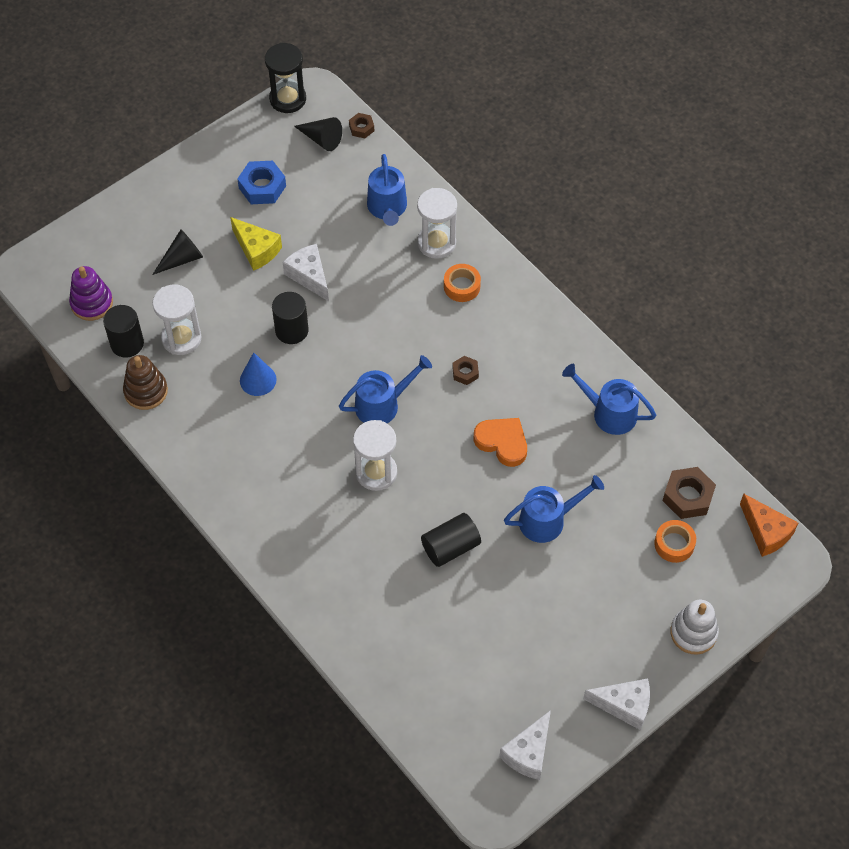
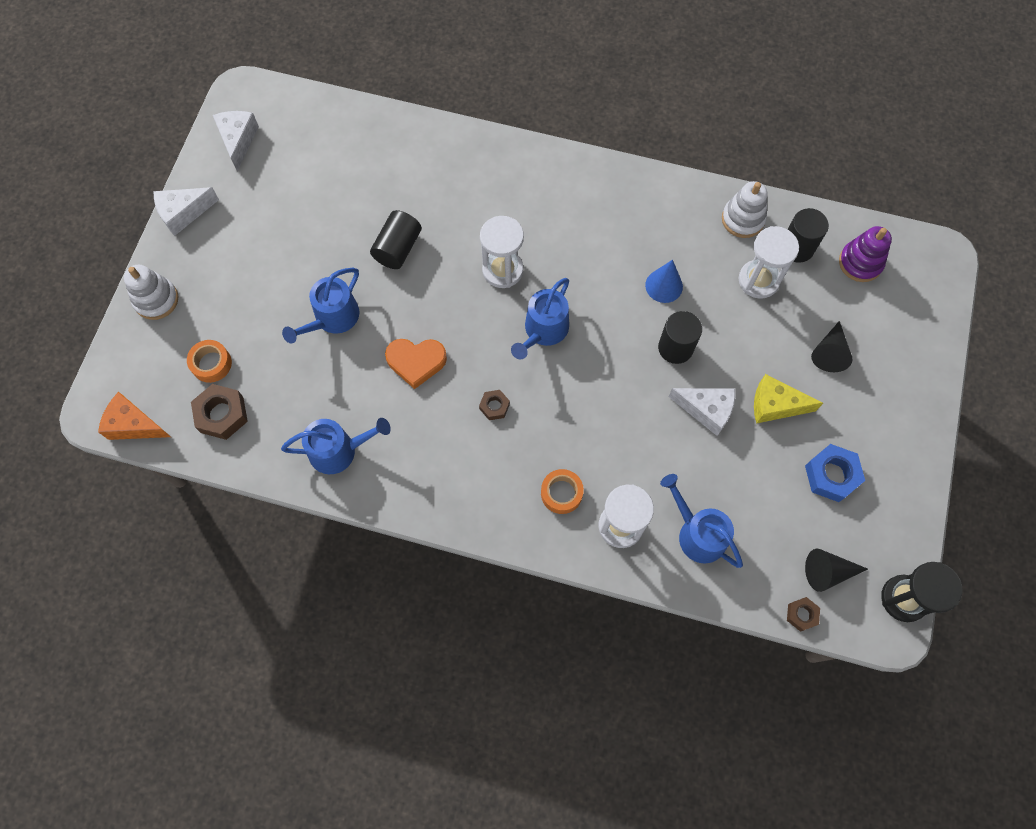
camera: 145 degrees right, 10 degrees up
brown stacking toy [123,355,168,410] -> white stacking toy [722,181,767,238]

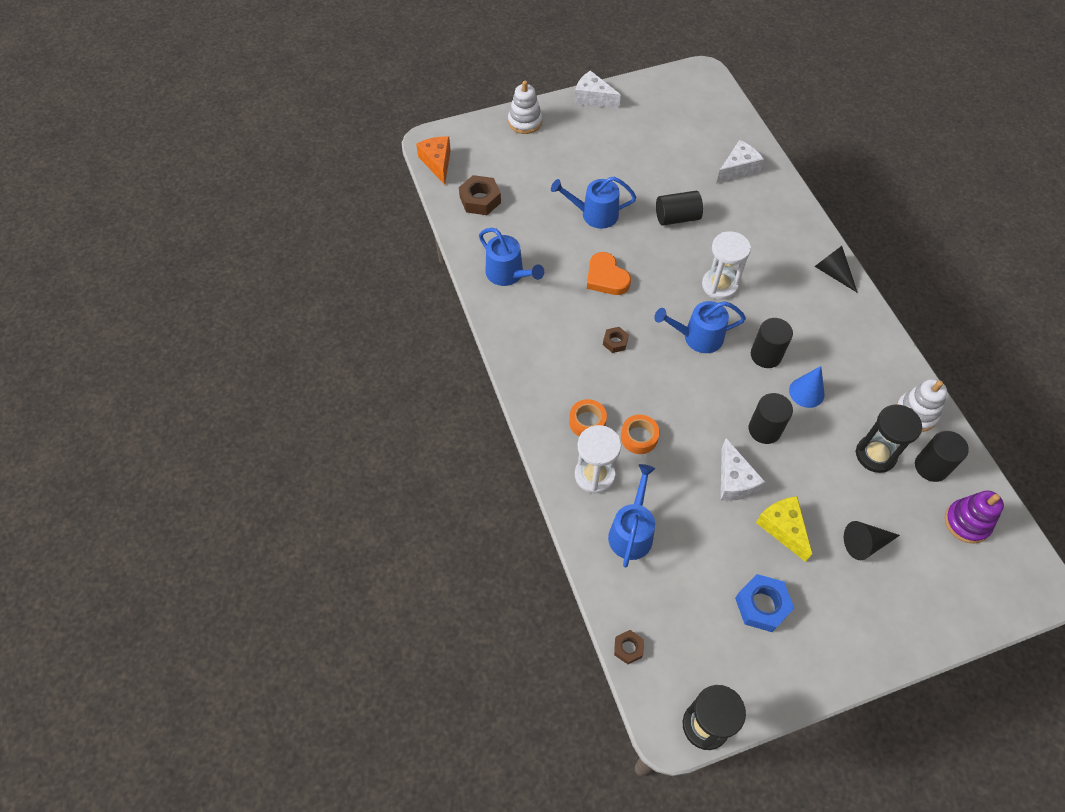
camera: 55 degrees right, 10 degrees down
orange tape [187,340,232,383] -> orange tape moved to [621,415,660,454]
white cheese [213,111,259,172] -> white cheese moved to [716,140,764,184]
white hourglass [739,226,799,299] -> black hourglass [856,404,922,473]
black cone [805,549,868,592] -> black cone moved to [814,246,858,293]
none -> black cylinder [751,318,793,368]

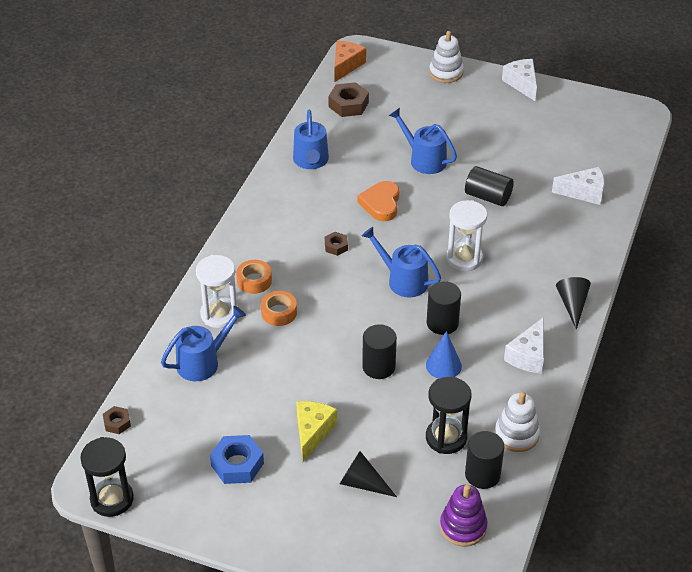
camera: 40 degrees right, 15 degrees down
white cheese [721,438,765,501] -> white cheese moved to [504,318,544,374]

